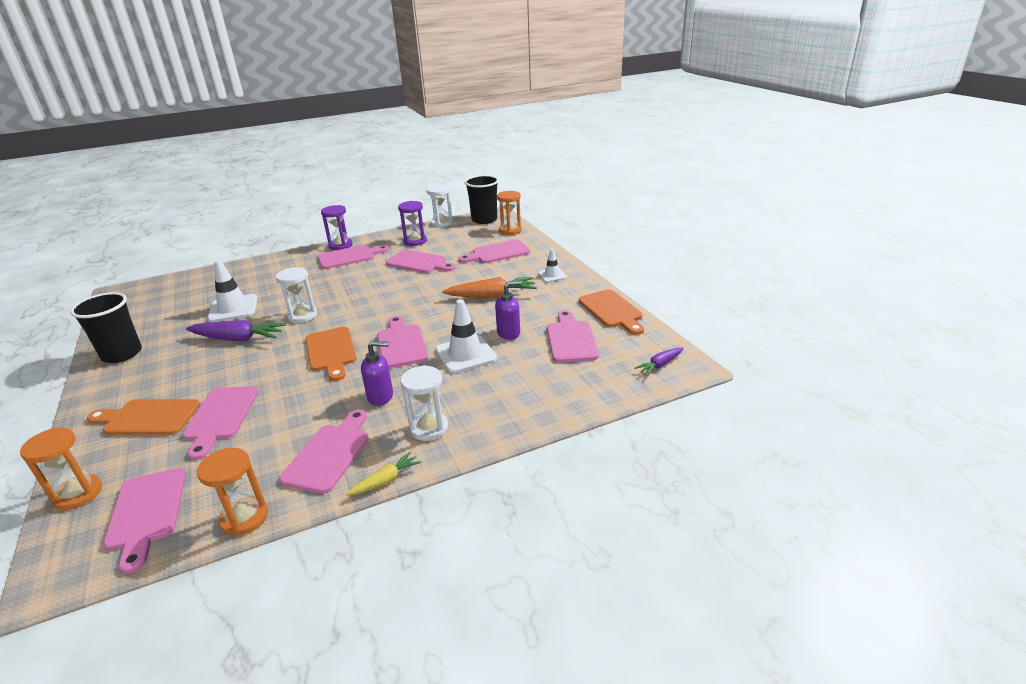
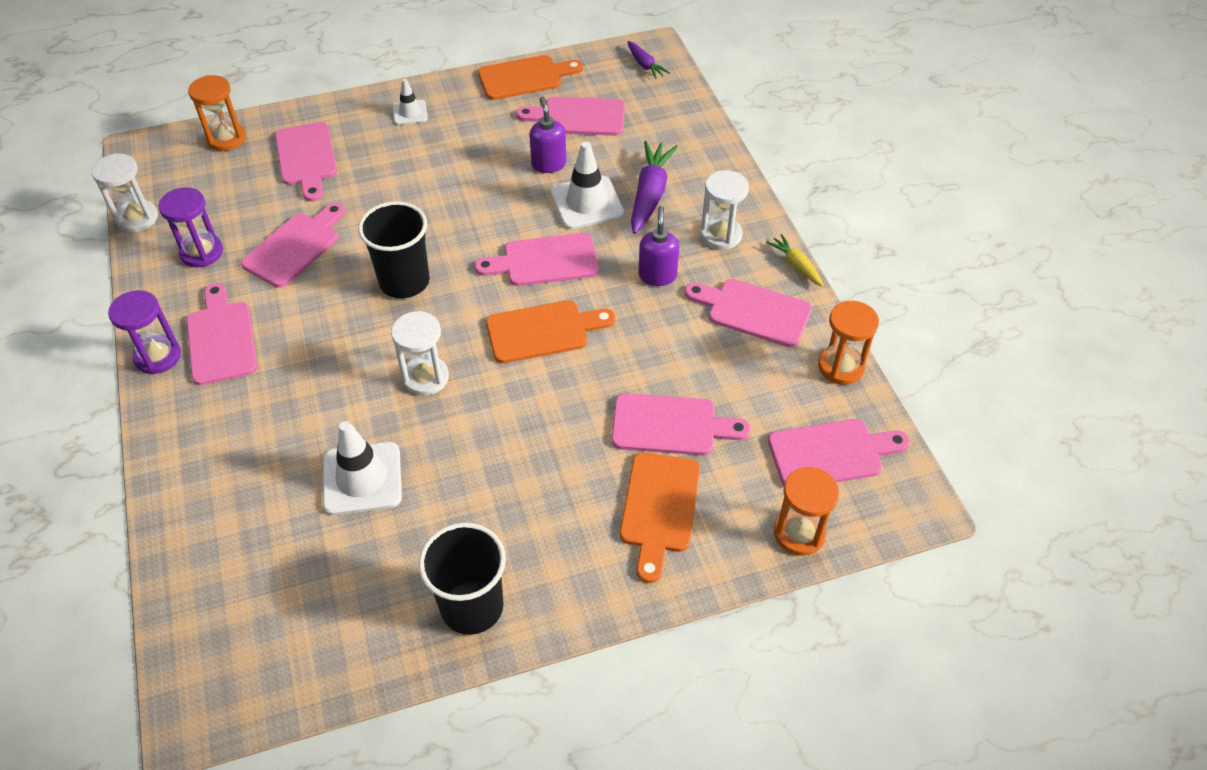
camera: 85 degrees left, 20 degrees up
purple carrot [186,320,286,341] -> purple carrot moved to [631,141,678,234]
orange carrot [442,277,537,298] -> none
black cup [465,175,499,224] -> black cup moved to [358,201,430,298]

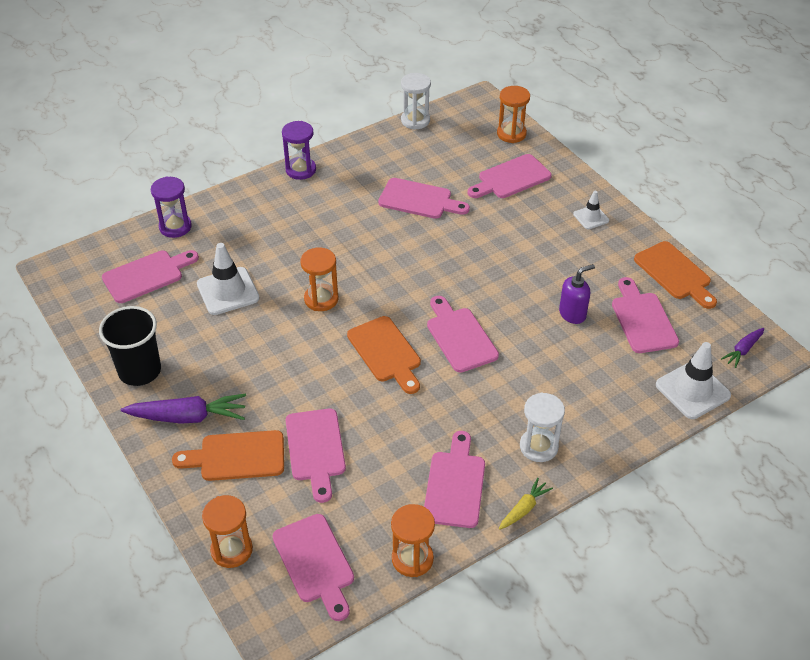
camera: 75 degrees right, 5 degrees down
purple hourglass [158,187,223,268] -> purple hourglass moved to [151,176,192,238]
pink cutting board [186,283,257,385] -> pink cutting board moved to [102,250,199,303]
black cup [358,201,430,298] -> none
white hourglass [391,311,449,396] -> orange hourglass [301,247,338,311]
white traffic cone [550,141,624,229] -> white traffic cone moved to [656,342,731,419]
purple carrot [631,141,678,234] -> purple carrot moved to [121,394,246,424]
purple soap dispenser [638,206,679,286] -> none

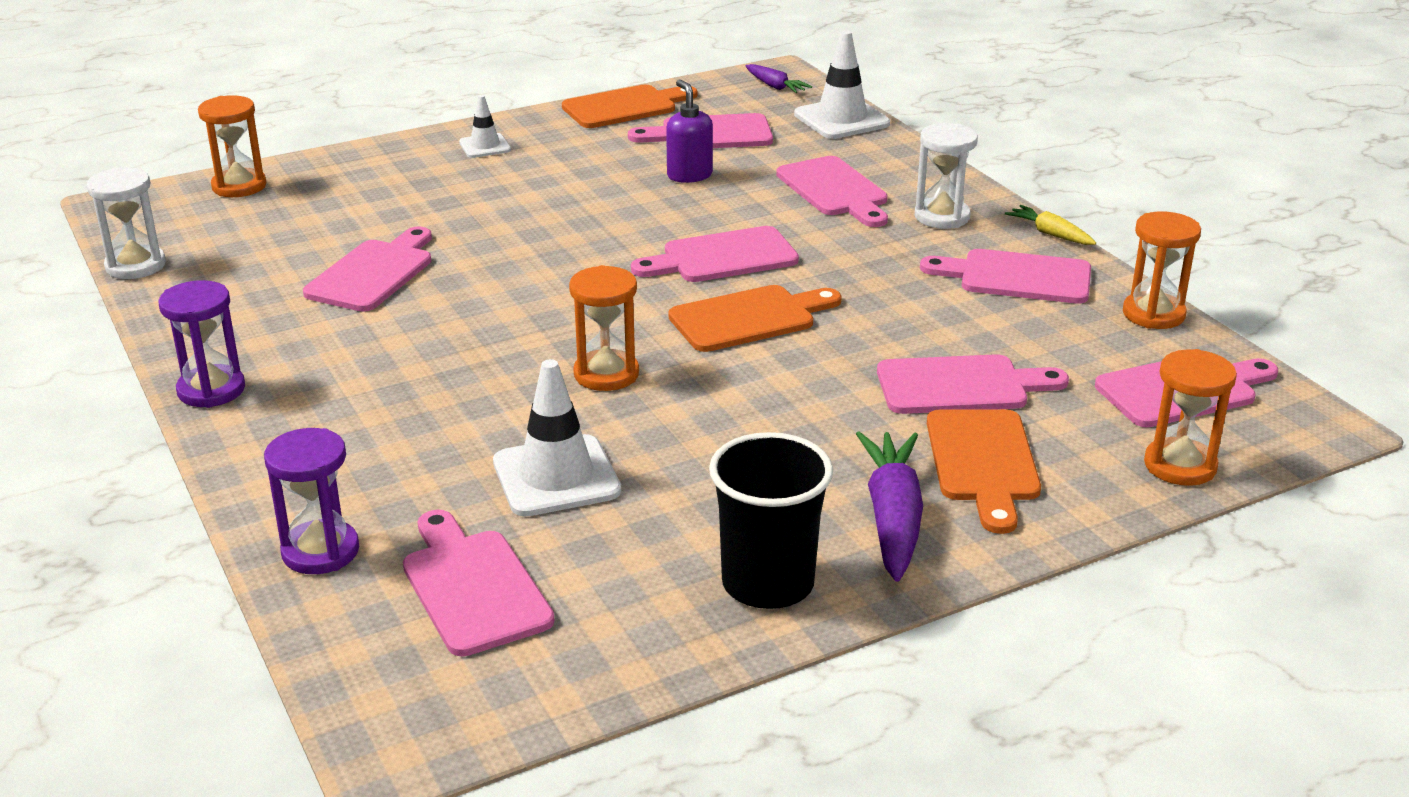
camera: 85 degrees left, 15 degrees down
pink cutting board [468,154,552,198] -> pink cutting board moved to [776,156,888,227]

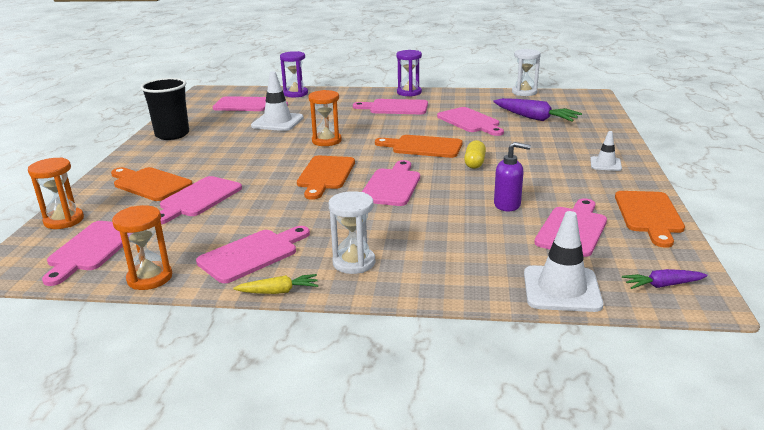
camera: 125 degrees right, 5 degrees down
orange hourglass [198,95,266,197] -> none
pink cutting board [776,156,888,227] -> pink cutting board moved to [353,99,428,114]
purple carrot [856,431,923,582] -> purple carrot moved to [493,98,582,122]
none -> orange cutting board [375,135,463,158]
none -> yellow capsule [464,140,486,169]

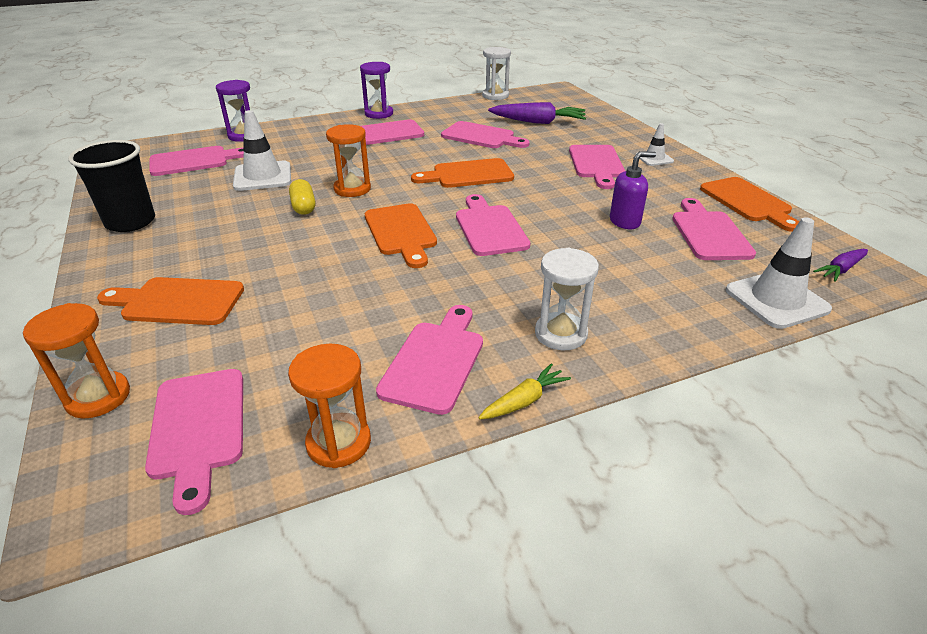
camera: 30 degrees left, 10 degrees up
pink cutting board [160,176,242,224] -> pink cutting board moved to [569,145,625,189]
yellow capsule [464,140,486,169] -> yellow capsule moved to [289,179,315,215]

